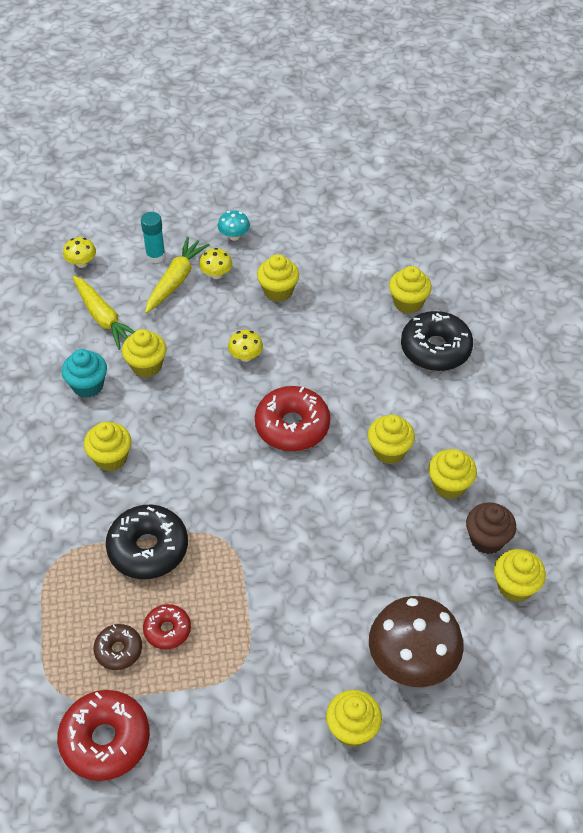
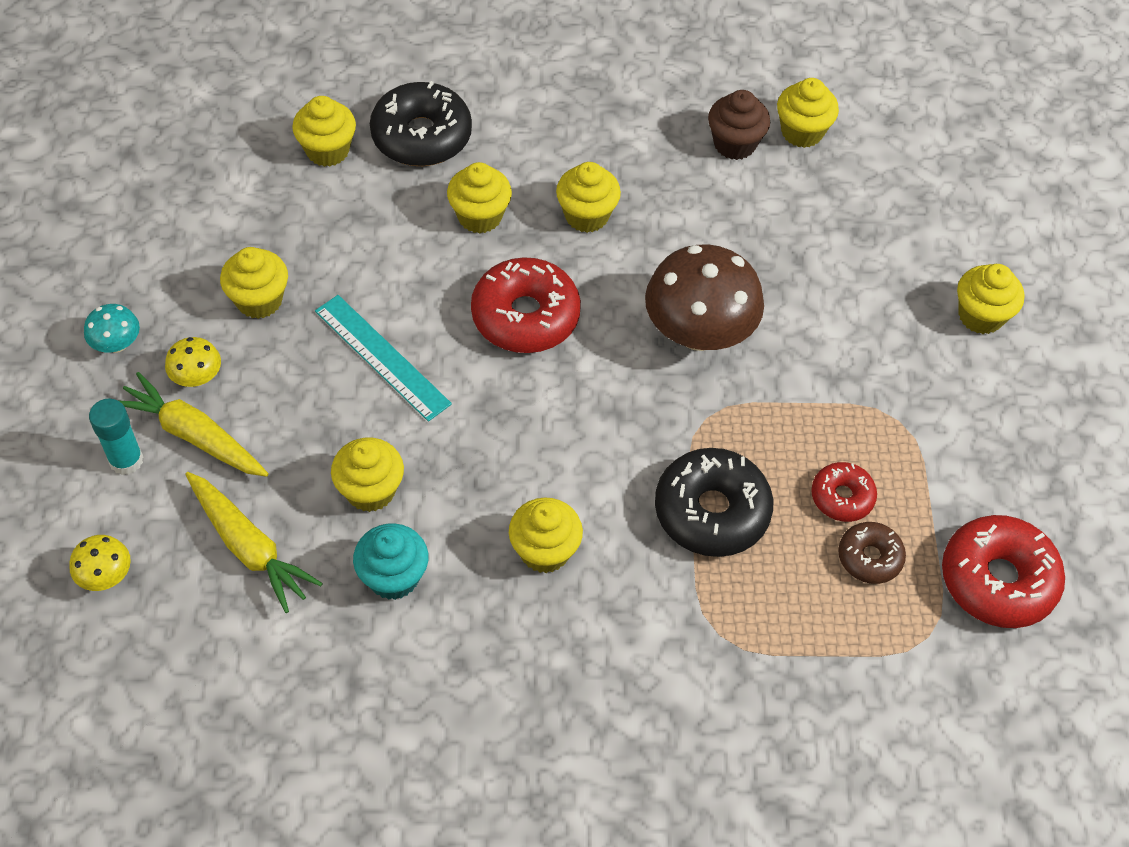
camera: 85 degrees left, 5 degrees up
yellow carrot [73,276,135,350] -> yellow carrot turned 75 degrees clockwise [185,472,323,613]
yellow mushroom [228,330,263,362] -> turquoise ruler [315,295,452,422]
brown mushroom [369,596,464,687] -> brown mushroom moved to [645,245,764,351]
yellow cupcake [428,449,477,499] -> yellow cupcake moved to [447,162,512,234]

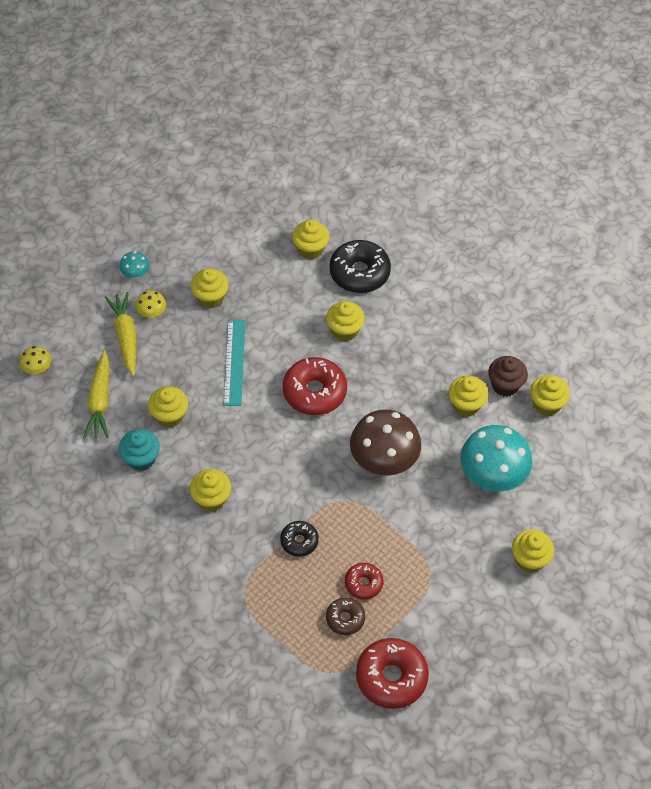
camera: 45 degrees right, 0 degrees up
turquoise glue stick [89,399,143,475] -> none
yellow cupcake [556,162,621,233] -> yellow cupcake moved to [448,376,488,417]
black donut [655,448,773,557] -> black donut [280,521,319,557], size x0.56
none -> turquoise mushroom [460,425,532,491]

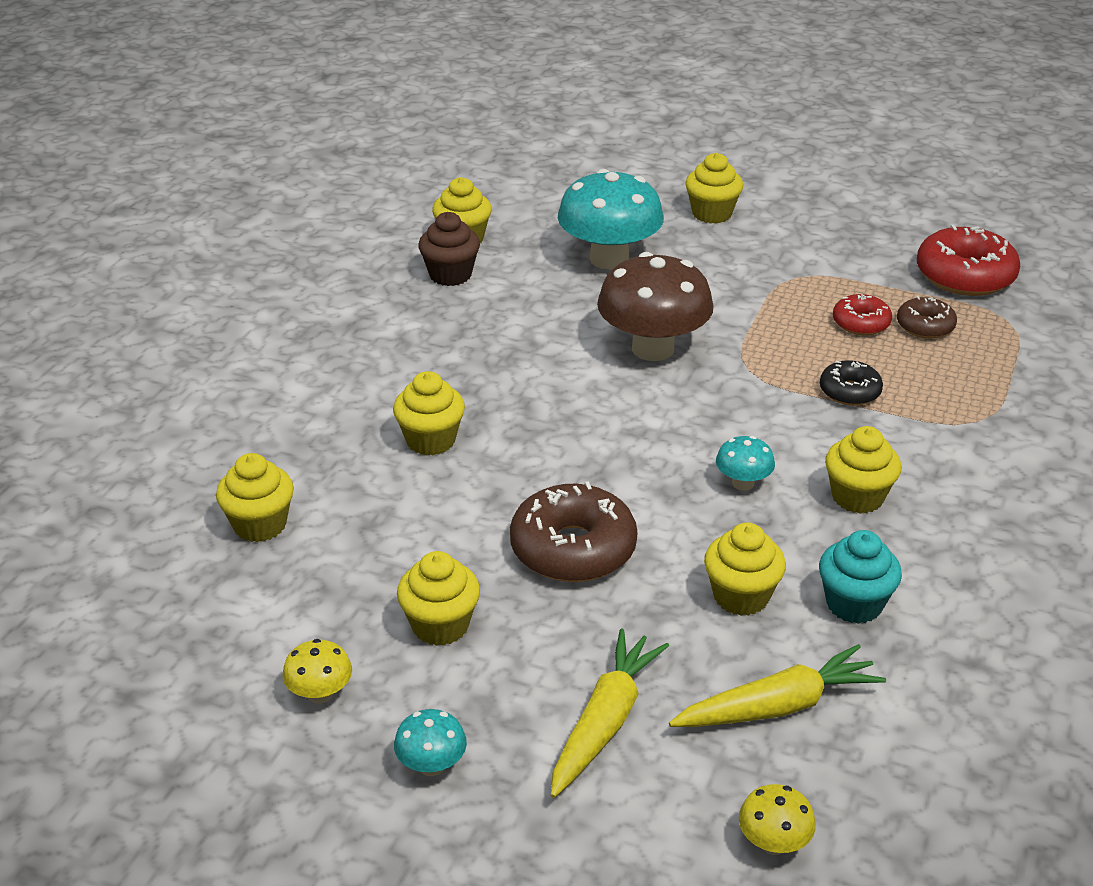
camera: 110 degrees left, 20 degrees down
yellow carrot [105,292,136,376] -> yellow carrot turned 150 degrees clockwise [551,629,669,798]
yellow mushroom [136,290,166,318] -> yellow mushroom moved to [283,639,352,704]
turquoise ruler [224,320,245,406] -> brown donut [510,481,638,582]
red donut [283,357,347,415] -> none
black donut [329,240,391,293] -> none
yellow cupcake [448,376,488,417] -> none
none -> turquoise mushroom [716,436,775,490]

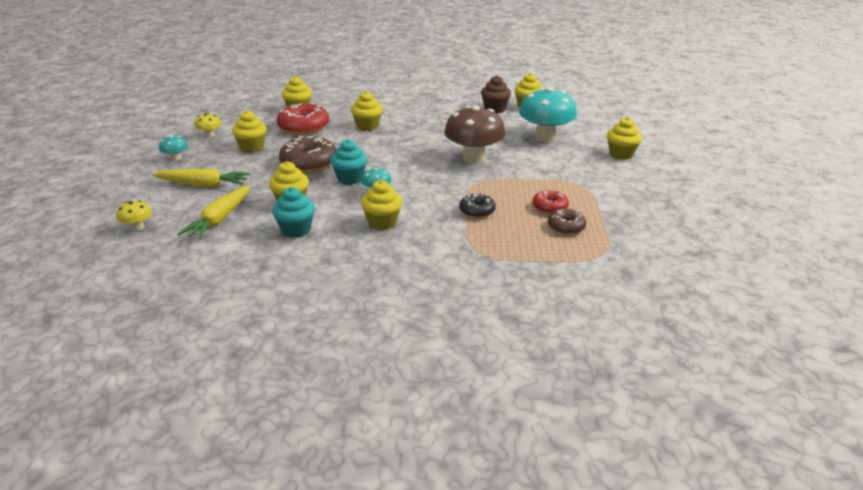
camera: 70 degrees right, 5 degrees down
yellow carrot [669,644,886,727] -> yellow carrot turned 60 degrees clockwise [178,185,250,239]
red donut [917,224,1020,296] -> red donut moved to [277,103,329,135]
none -> turquoise cupcake [330,139,367,185]

